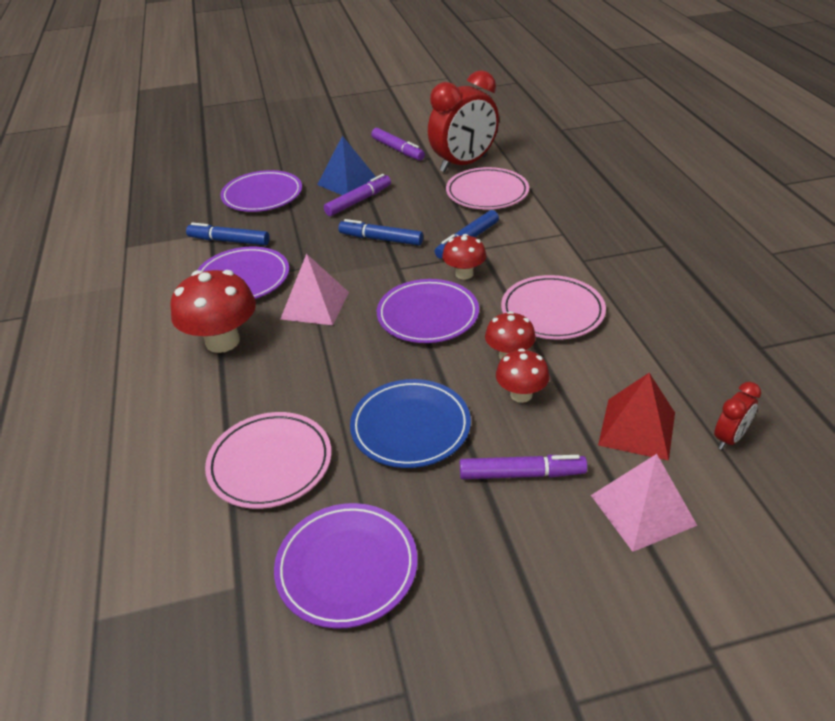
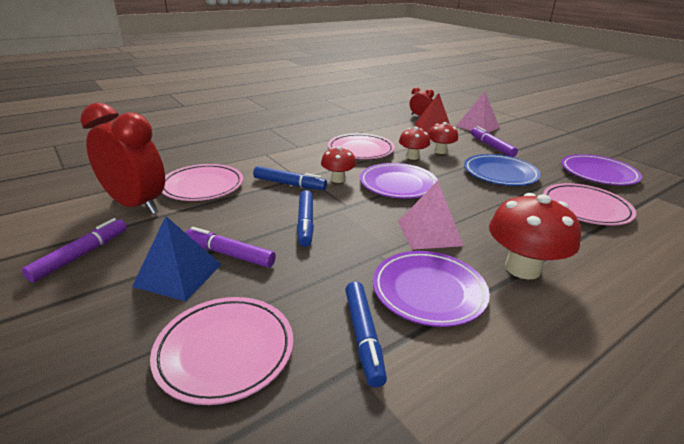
camera: 115 degrees left, 10 degrees down
purple plate [220,170,302,212] -> pink plate [150,297,293,405]

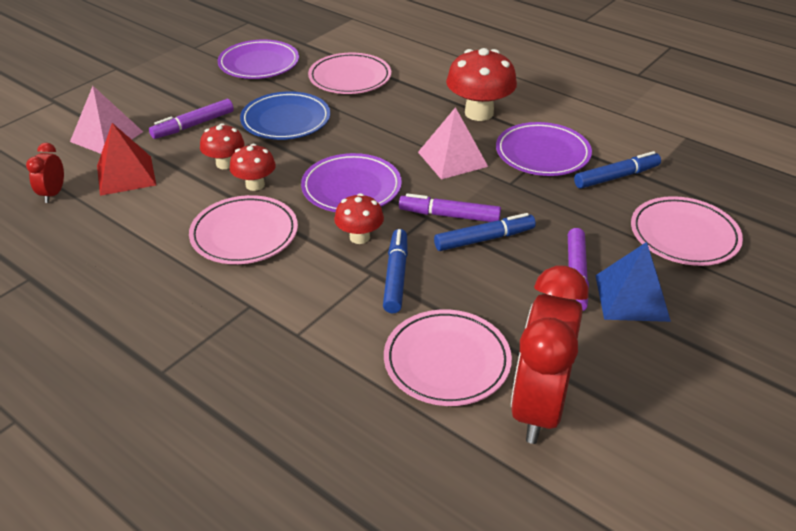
camera: 105 degrees left, 10 degrees up
purple marker [22,218,127,283] -> purple marker moved to [399,193,501,222]

